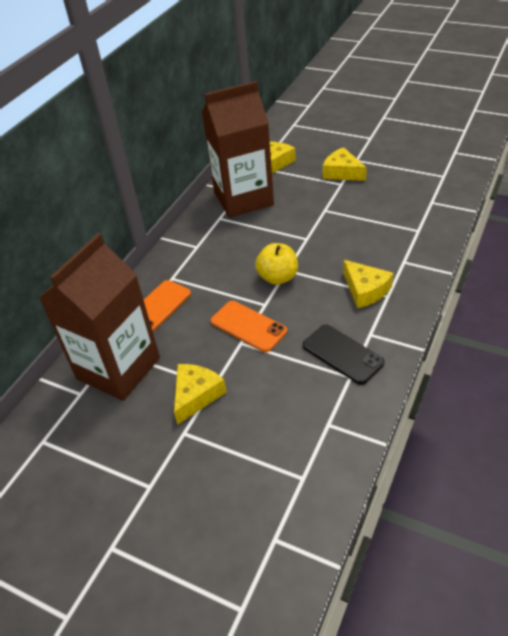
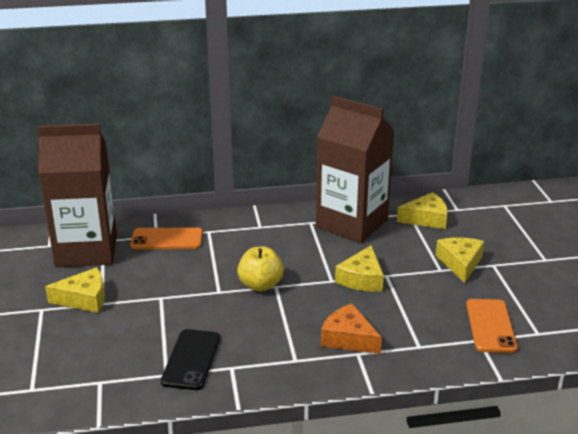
camera: 50 degrees right, 15 degrees down
orange phone [211,301,287,352] -> orange phone moved to [466,299,517,353]
yellow cheese [343,260,393,308] -> yellow cheese moved to [335,245,384,292]
none -> orange cheese [321,304,382,354]

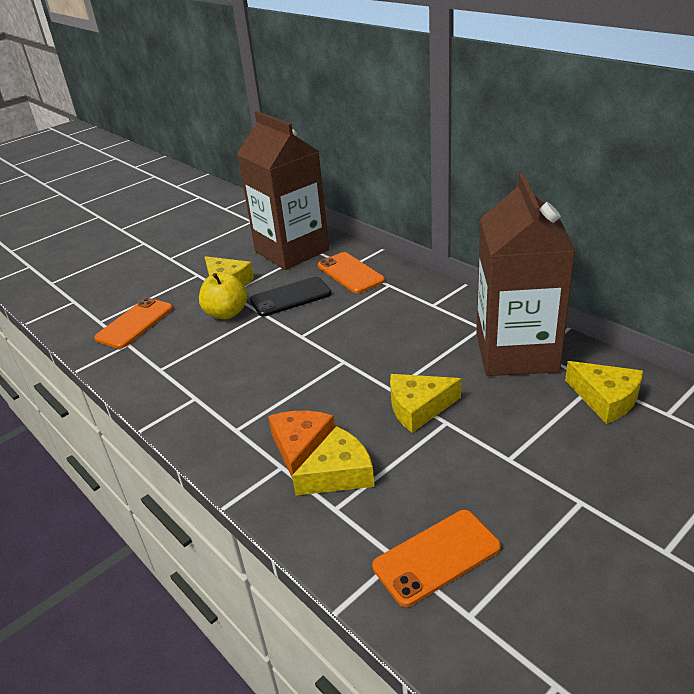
camera: 60 degrees right, 5 degrees up
black phone [161,329,220,390] -> black phone moved to [250,277,332,317]
yellow apple [237,247,284,291] -> yellow apple moved to [199,272,248,319]
yellow cheese [436,237,485,283] -> yellow cheese moved to [292,426,375,495]
none -> orange phone [94,298,173,349]

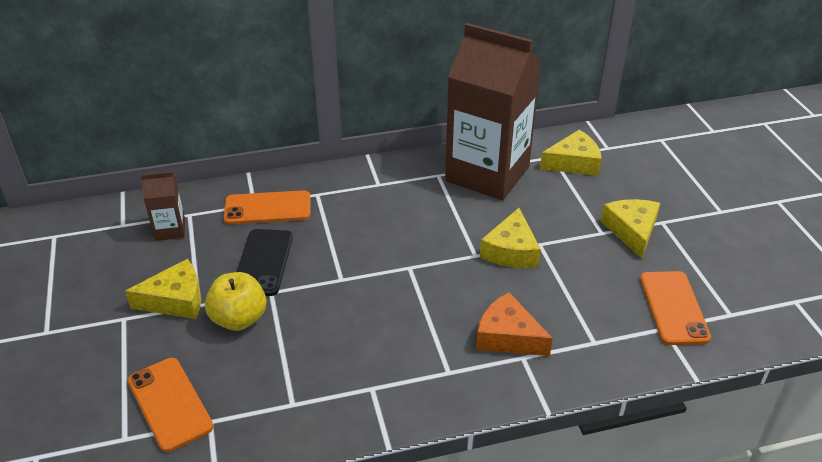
camera: 65 degrees left, 5 degrees up
brown carton [237,111,329,270] -> brown carton [141,172,185,241], size x0.42
yellow cheese [292,426,375,495] -> yellow cheese moved to [601,199,660,259]

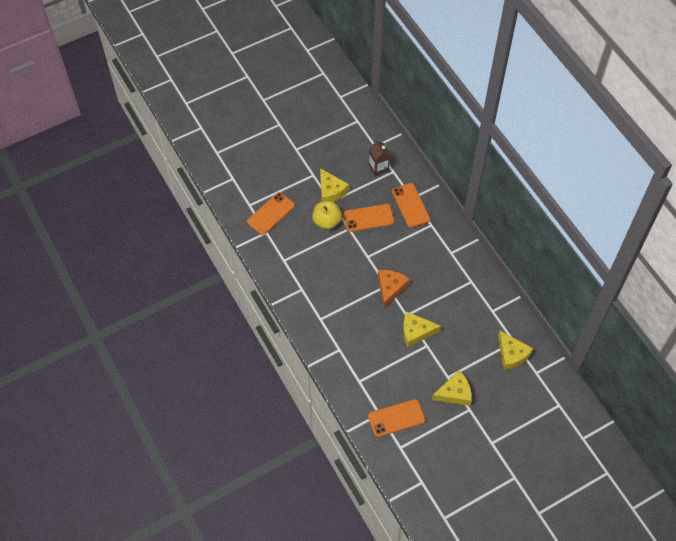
camera: 75 degrees right, 20 degrees up
black phone [237,229,293,296] -> orange phone [343,204,394,232]
brown carton [445,23,541,201] -> none
orange cheese [476,292,553,356] -> orange cheese moved to [378,270,410,308]

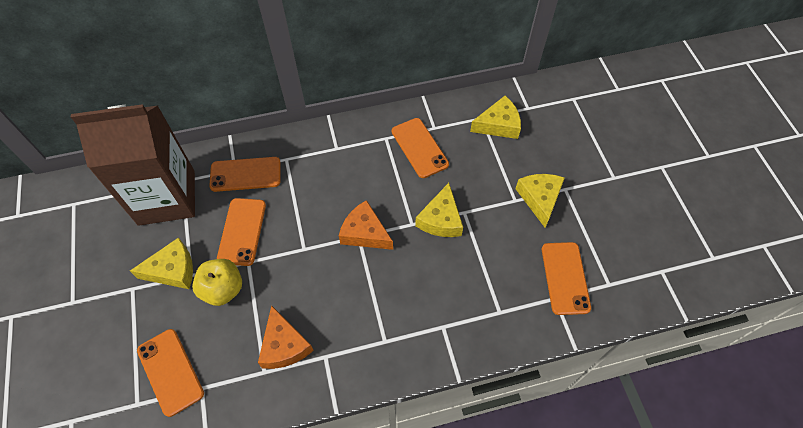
camera: 75 degrees left, 0 degrees up
brown carton [368,140,390,177] -> brown carton [71,104,195,226], size x2.39
none -> orange cheese [258,305,314,369]
none -> orange phone [392,118,449,178]

